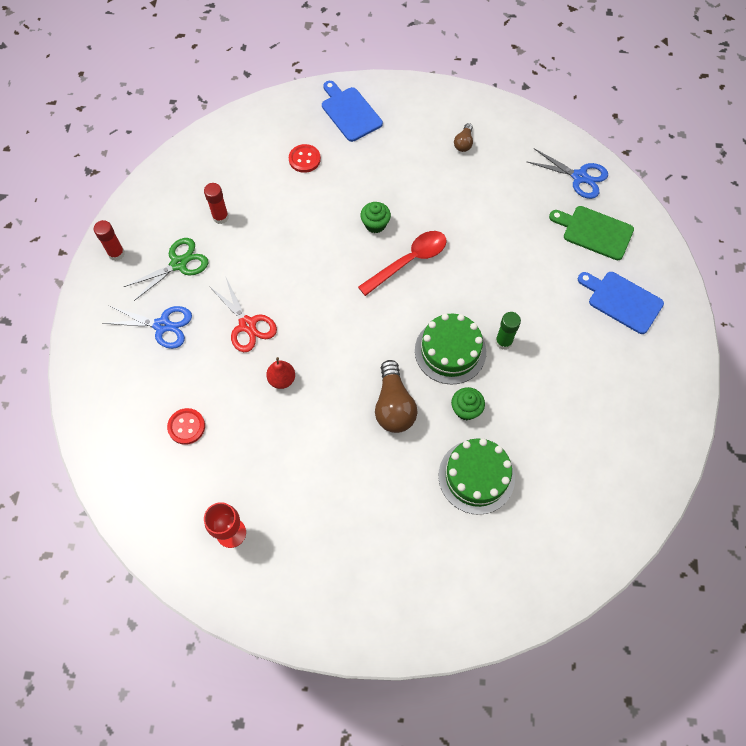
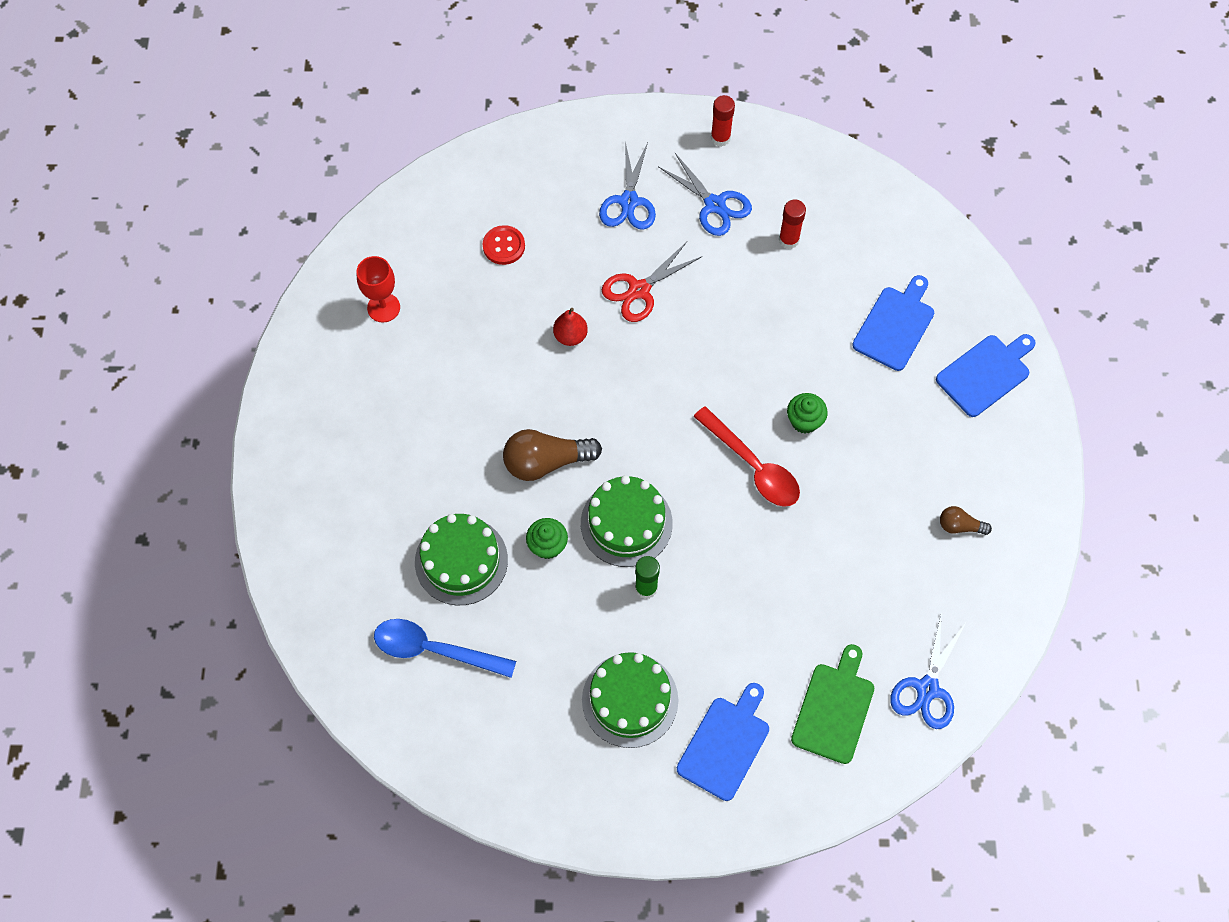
camera: 85 degrees right, 0 degrees up
green scissors [124,238,209,301] -> blue scissors [658,153,752,236]
red button [289,144,321,173] -> blue cutting board [852,275,934,371]
none -> blue spoon [374,619,516,678]
none -> green cake [582,652,678,748]

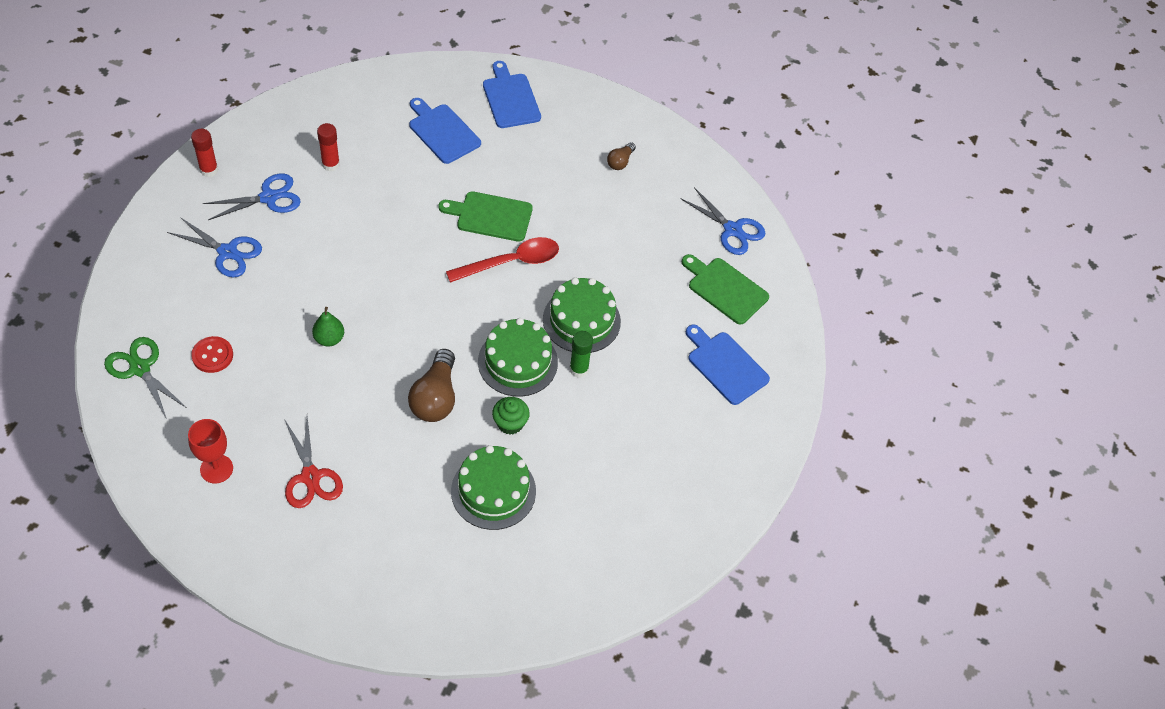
camera: 75 degrees left, 10 degrees down
blue spoon [374,619,516,678] -> none
red pear [553,308,588,346] -> green pear [312,307,344,346]
green cake [582,652,678,748] -> green cake moved to [543,278,621,353]
red scissors [602,242,703,322] -> red scissors moved to [284,417,343,508]
green cupcake [787,393,828,434] -> green cutting board [438,191,533,242]
none -> green scissors [104,337,187,419]

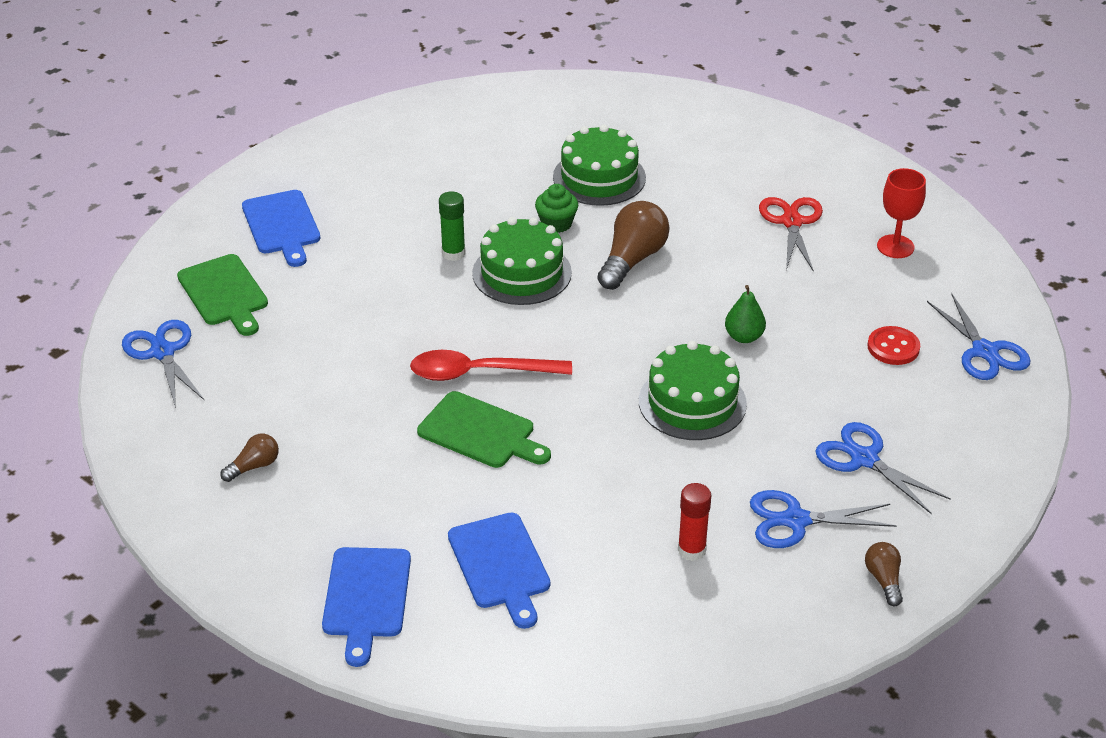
camera: 155 degrees left, 15 degrees down
green scissors [104,337,187,419] -> blue scissors [927,293,1031,380]
red glue stick [191,129,218,177] -> brown light bulb [865,542,903,606]
green cake [543,278,621,353] -> green cake moved to [639,341,747,440]

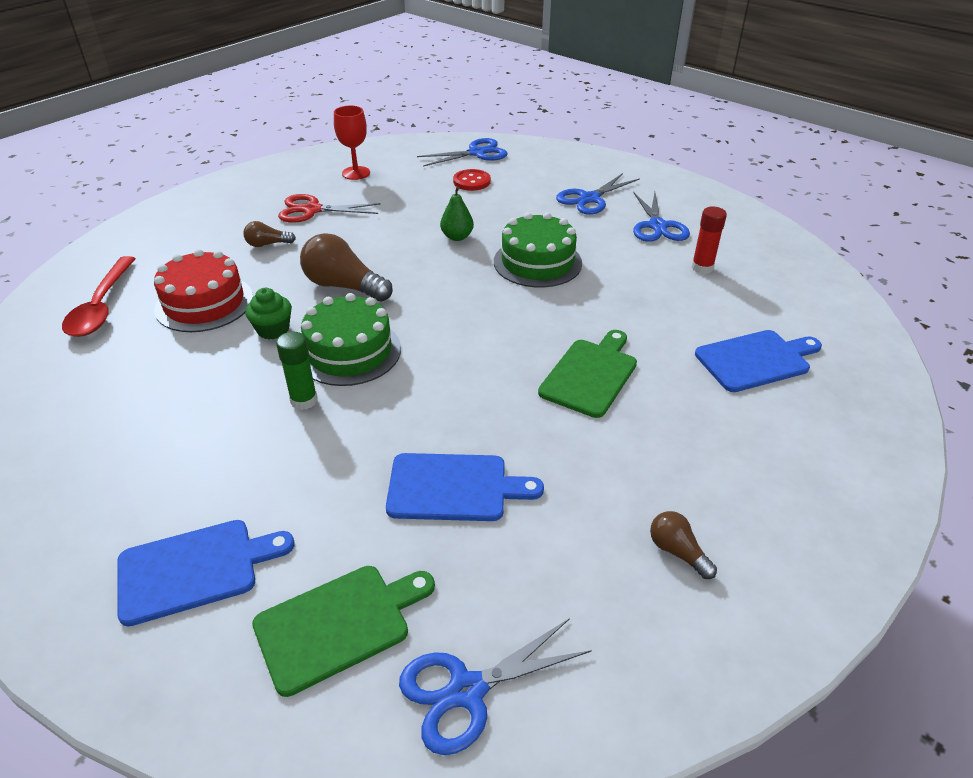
camera: 90 degrees left, 0 degrees up
blue cutting board [322,547,411,667] -> blue cutting board moved to [386,453,544,521]
red spoon [410,350,572,381] -> red spoon moved to [62,256,136,337]
green cake [553,125,646,206] -> red cake [154,249,253,332]
brown light bulb [865,542,903,606] -> brown light bulb moved to [243,221,296,247]

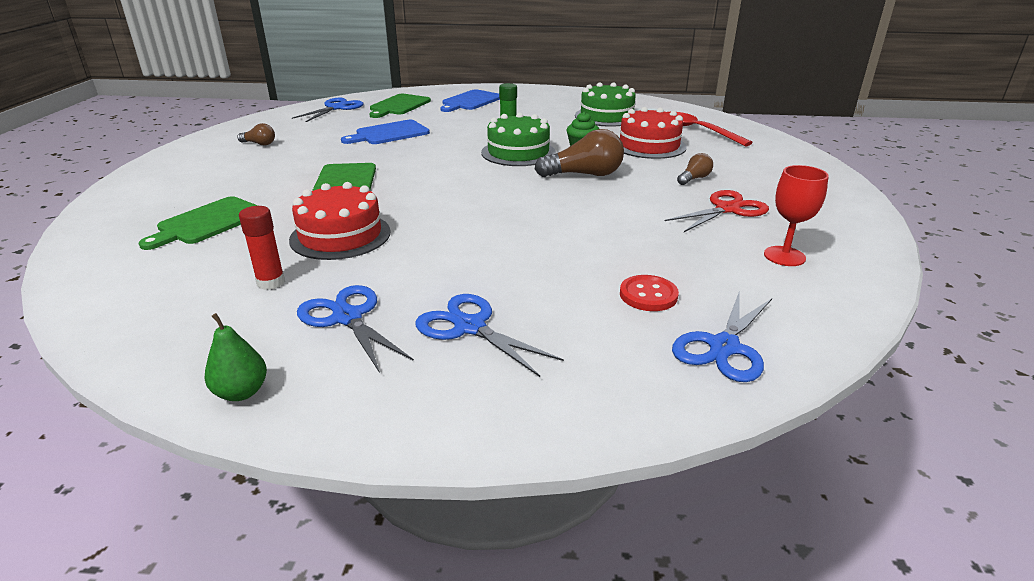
camera: 145 degrees right, 10 degrees down
green pear [440,186,474,241] -> green pear moved to [204,313,267,401]
green cake [494,212,582,288] -> green cake moved to [575,82,636,127]
blue scissors [556,173,640,215] -> blue scissors turned 60 degrees counterclockwise [415,294,564,377]
blue cutting board [695,330,822,392] -> green cutting board [138,196,258,250]
none -> red cake [289,182,391,260]

